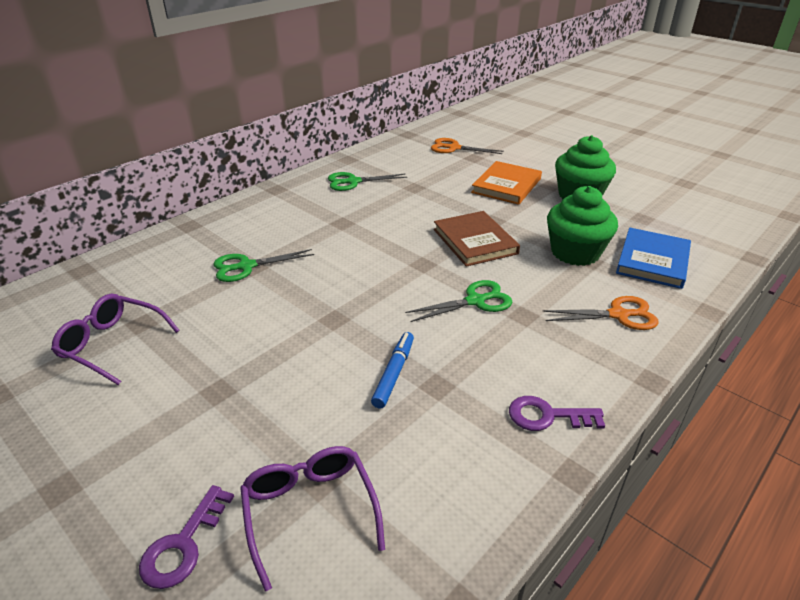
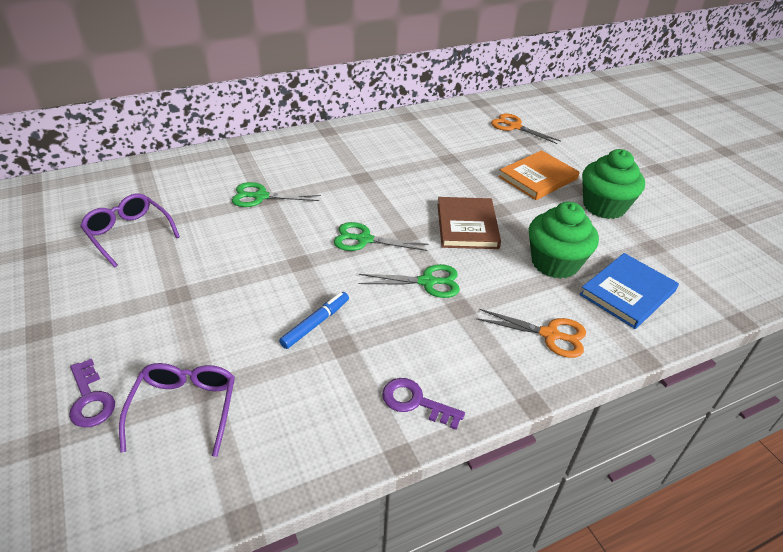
camera: 20 degrees right, 5 degrees up
purple key [139,485,234,589] -> purple key turned 75 degrees counterclockwise [69,358,115,428]
green scissors [328,172,407,191] -> green scissors moved to [334,222,429,251]

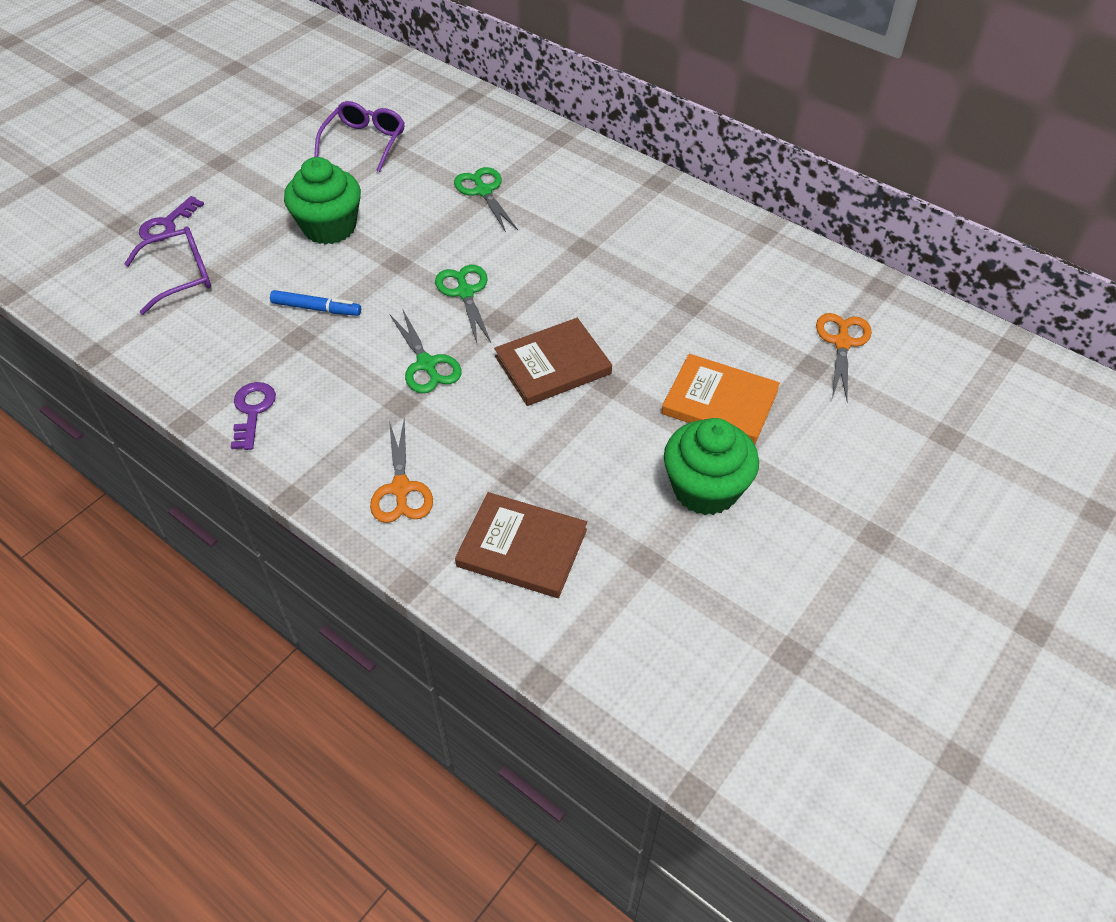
camera: 65 degrees right, 10 degrees up
green cupcake [529,202,599,279] -> green cupcake moved to [284,157,361,245]
blue book [579,253,679,329] -> brown book [455,492,587,598]

